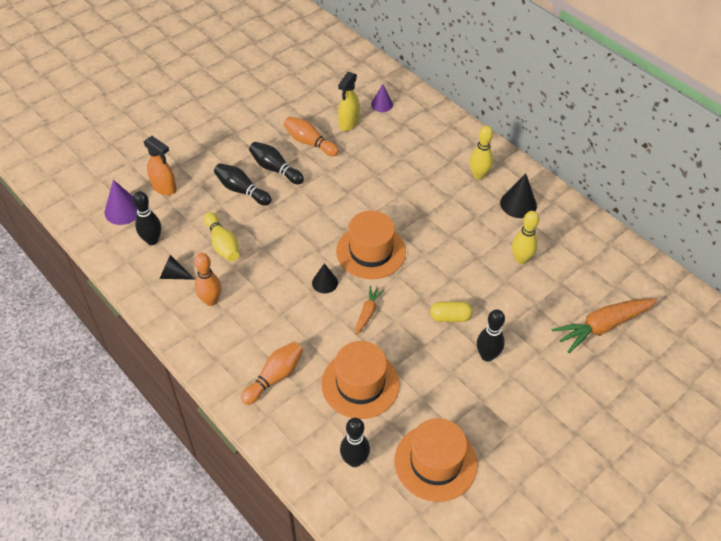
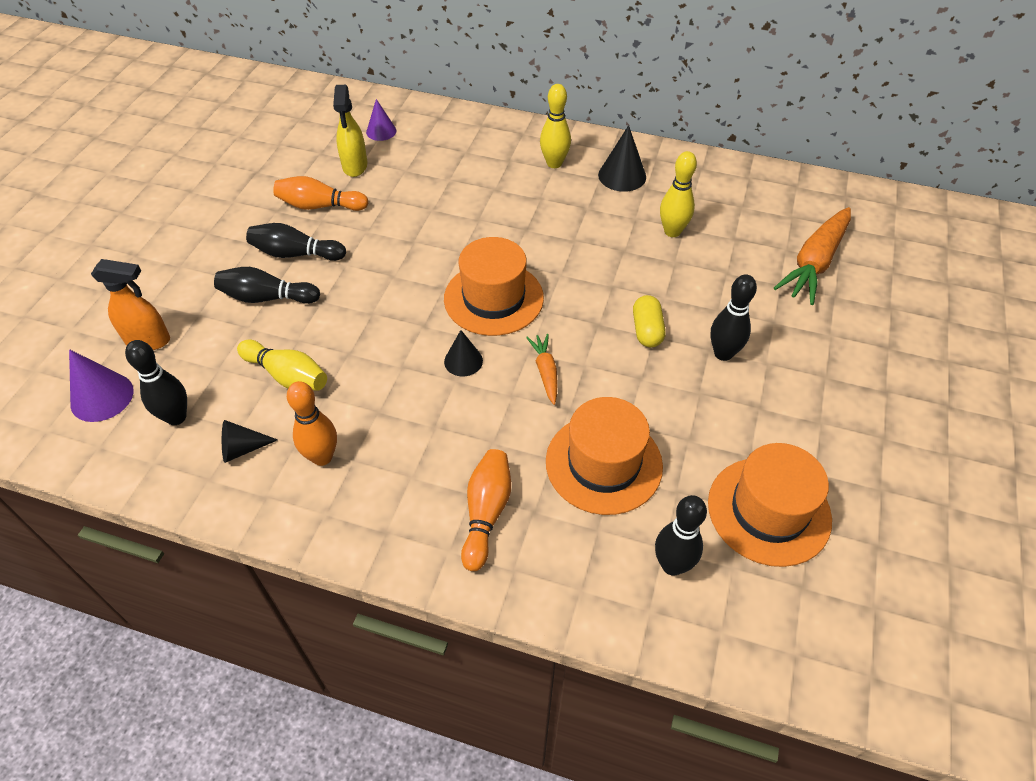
camera: 30 degrees left, 0 degrees up
yellow capsule [430,301,473,322] -> yellow capsule turned 60 degrees counterclockwise [633,295,666,348]

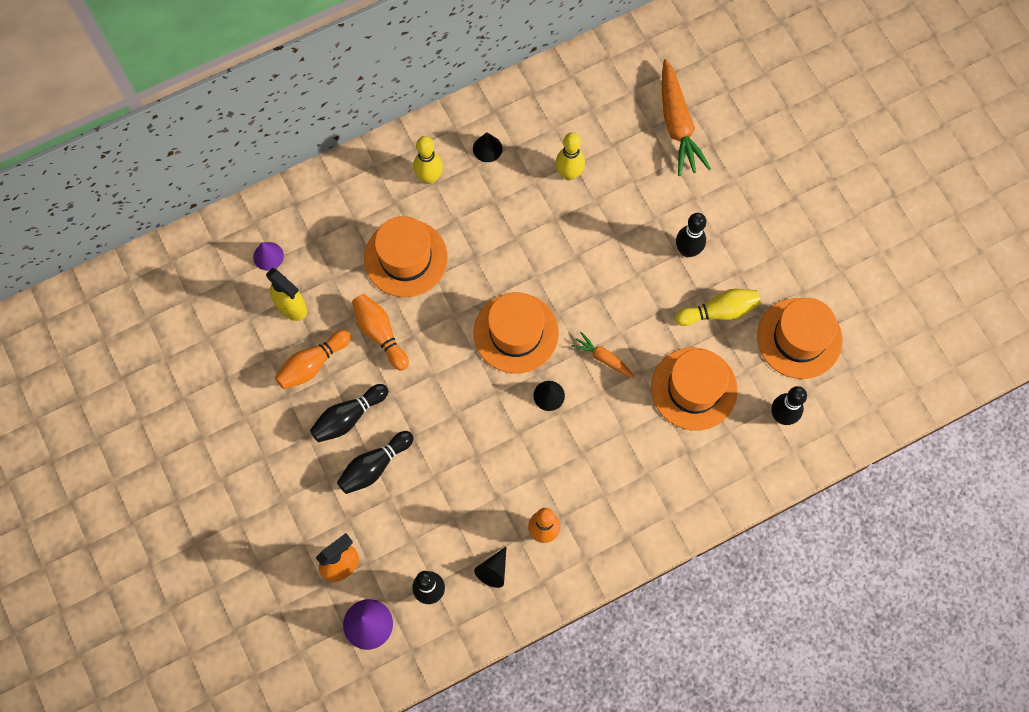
camera: 45 degrees left, 20 degrees up
yellow bowling pin [237,340,327,391] -> yellow bowling pin moved to [675,289,761,326]
orange bowling pin [461,449,511,571] -> orange bowling pin moved to [352,294,409,371]
black cone [598,125,646,192] -> black cone [473,133,502,162], size x0.66
yellow capsule [633,295,666,348] -> none
none -> orange hat [364,216,448,297]

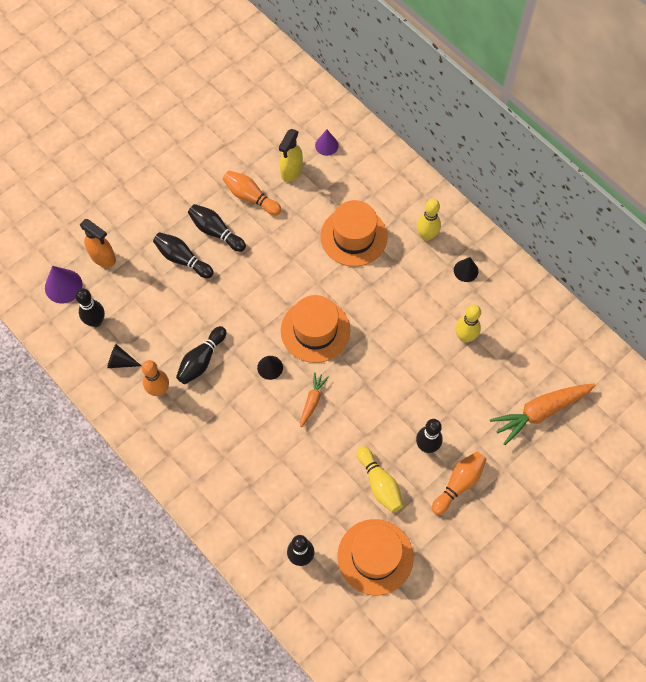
camera: 75 degrees right, 5 degrees down
orange bowling pin [352,294,409,371] -> orange bowling pin moved to [432,451,487,515]
orange hat [651,348,738,431] -> none
none -> black bowling pin [176,326,226,384]

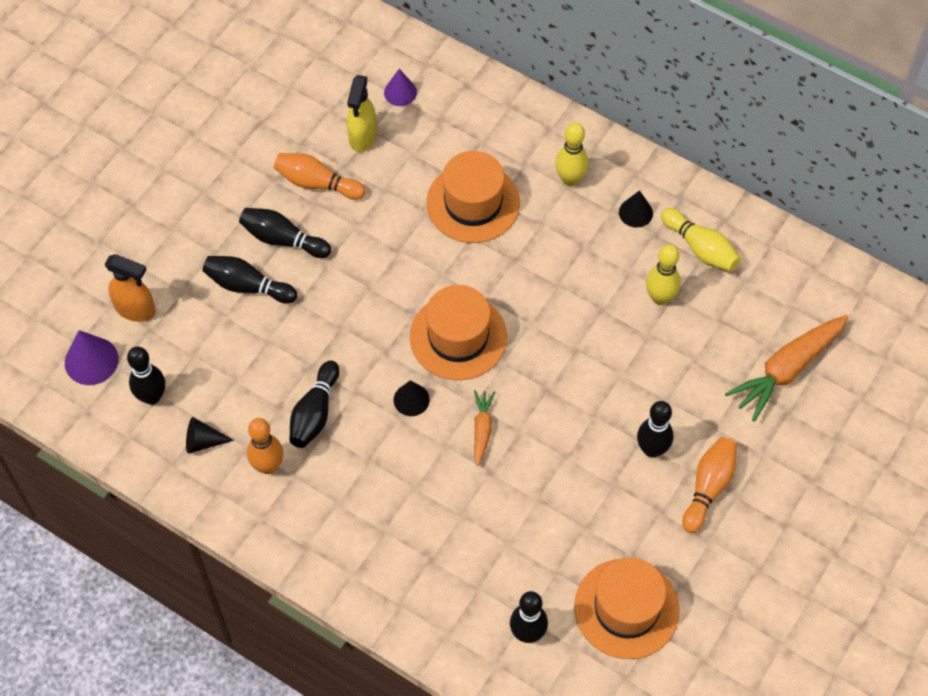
camera: 15 degrees left, 5 degrees down
yellow bowling pin [357,446,403,513] -> yellow bowling pin moved to [661,208,740,272]

